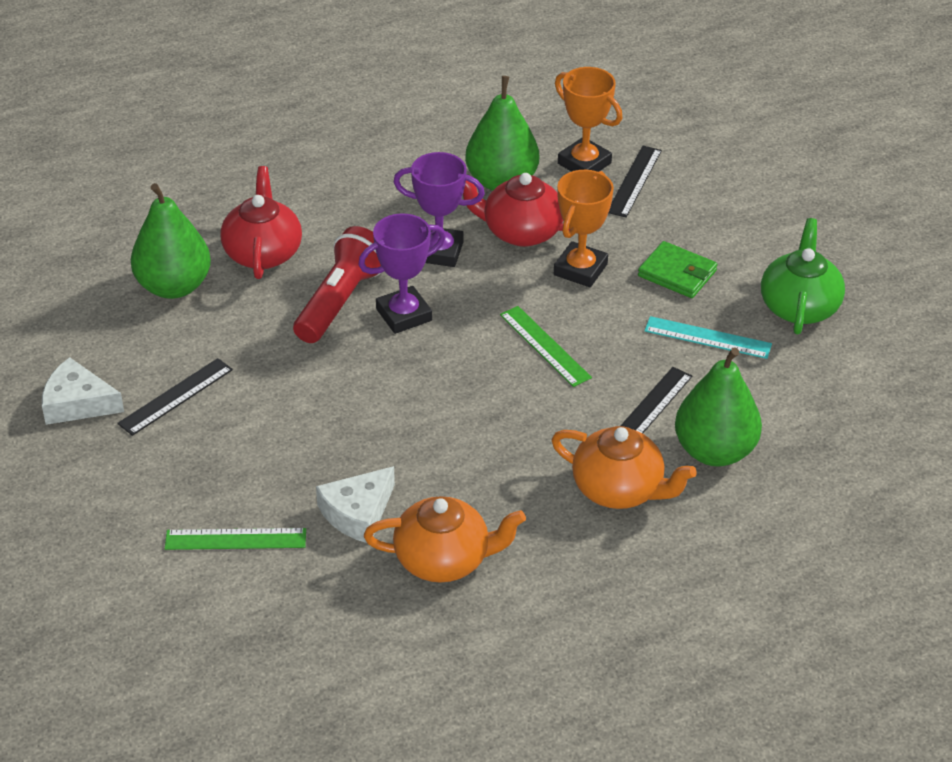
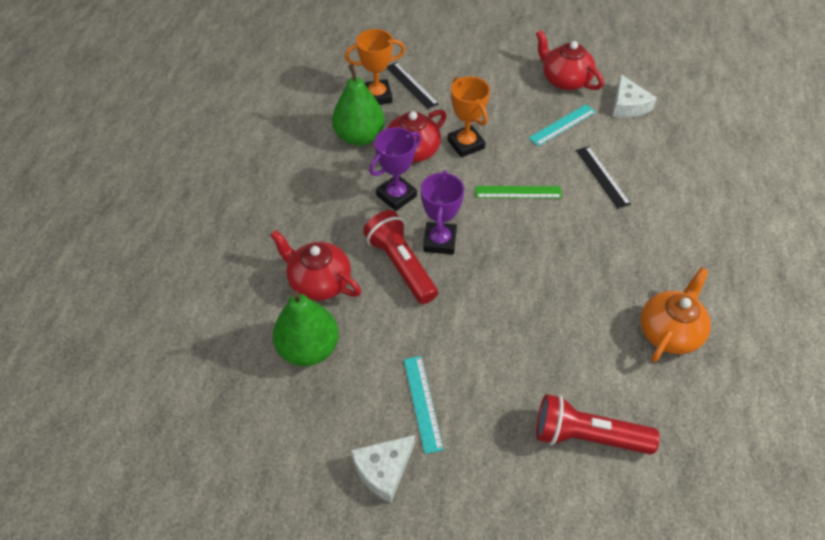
camera: 55 degrees left, 10 degrees up
black ruler [117,358,233,436] -> turquoise ruler [404,356,444,454]
green ruler [165,528,306,550] -> red flashlight [536,394,660,455]
white cheese [316,466,395,543] -> white cheese moved to [613,74,657,118]
orange teapot [552,426,697,509] -> none
green wallet [638,241,717,298] -> none
green pear [675,347,762,467] -> none
green teapot [761,218,845,334] -> red teapot [536,30,604,90]

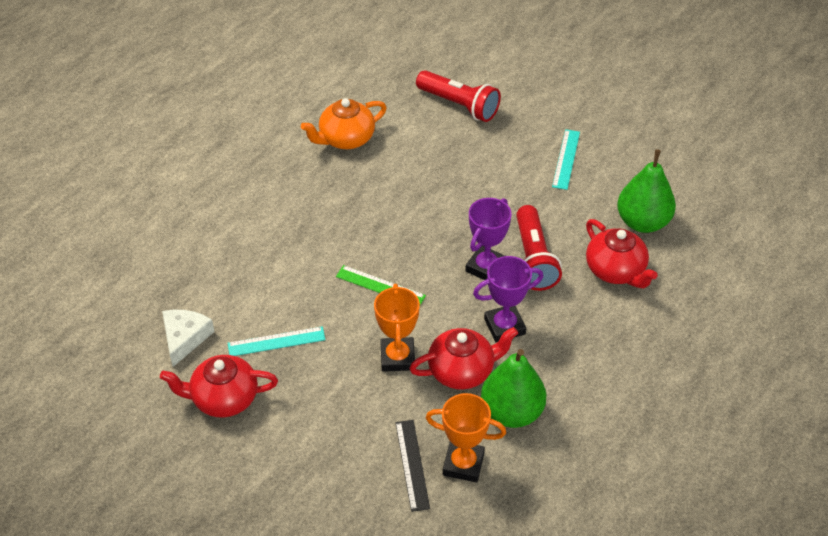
camera: 155 degrees left, 5 degrees down
white cheese [351,435,415,503] -> none
red teapot [536,30,604,90] -> red teapot turned 105 degrees clockwise [160,355,278,417]
black ruler [576,146,631,209] -> none

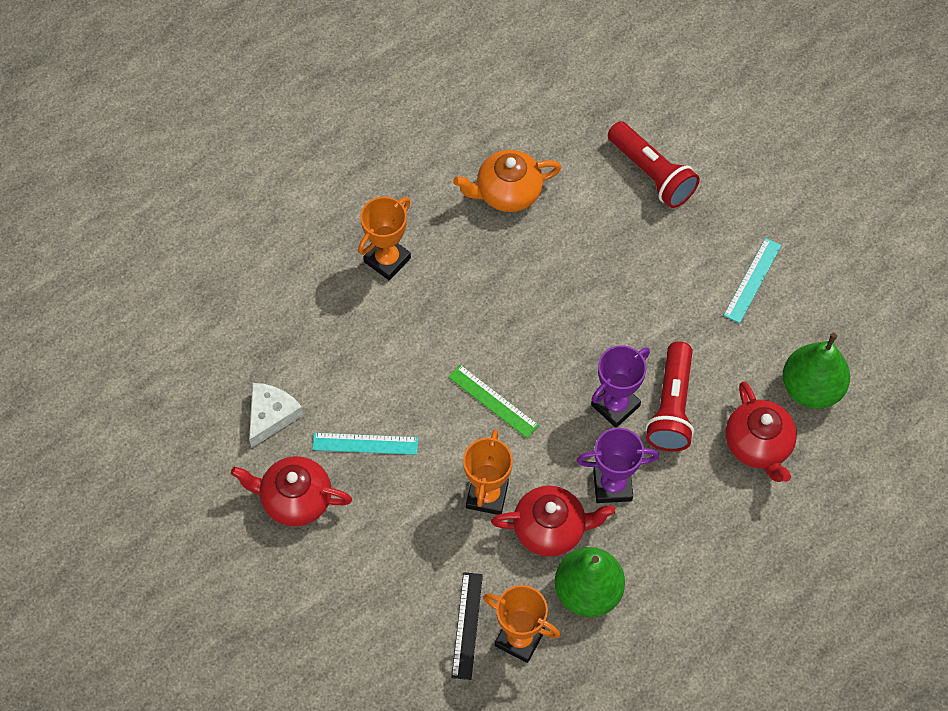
camera: 15 degrees right, 15 degrees up
none -> orange trophy [358,196,411,280]

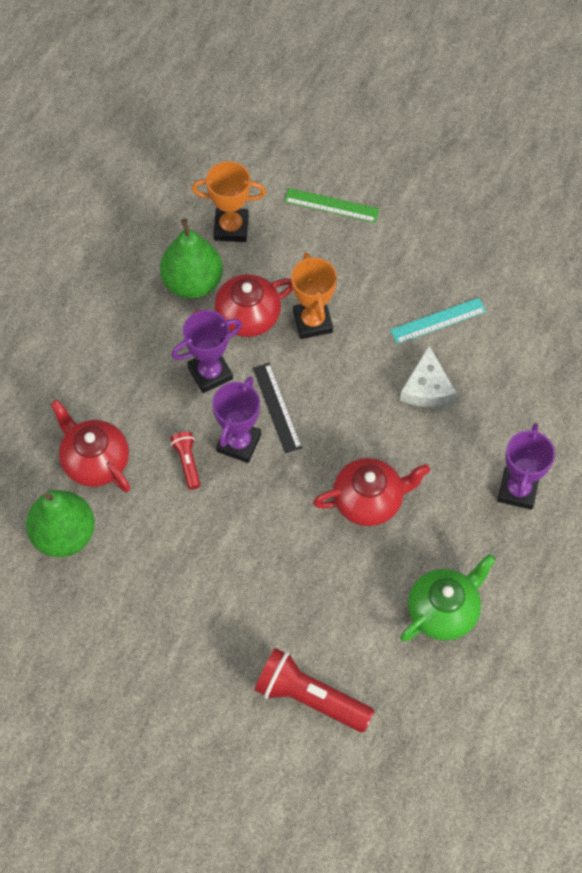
camera: 155 degrees right, 0 degrees up
red teapot [231,456,352,526] -> red teapot moved to [313,458,430,526]
white cheese [249,383,304,448] -> white cheese moved to [400,346,457,407]
orange trophy [358,196,411,280] -> purple trophy [498,423,555,510]
green ruler [448,365,539,438] -> green ruler moved to [284,188,380,223]
black ruler [452,572,483,680] -> black ruler moved to [253,363,302,454]
orange teapot [453,150,562,212] -> green teapot [400,554,496,642]
red flashlight [646,341,694,452] -> red flashlight [170,432,201,490], size x0.52
turquoise ruler [723,238,782,323] -> none

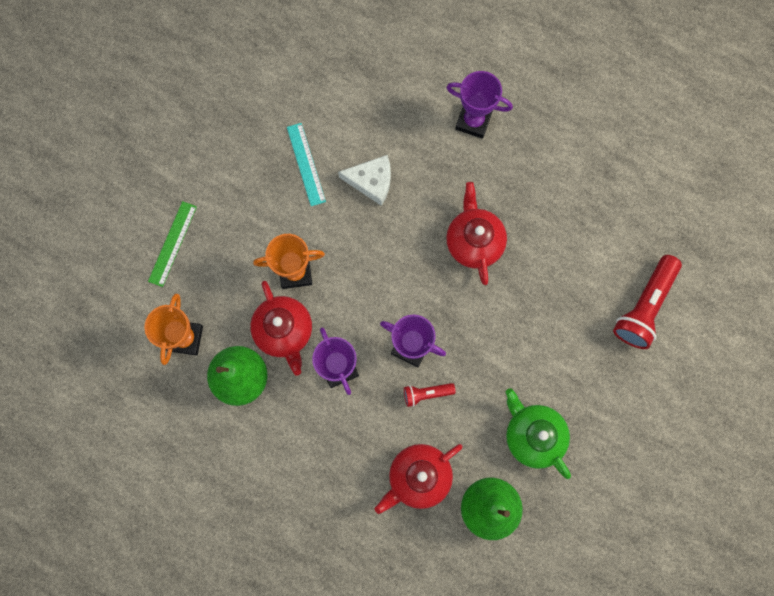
camera: 85 degrees left, 15 degrees up
black ruler [253,363,302,454] -> none
green teapot [400,554,496,642] -> green teapot moved to [506,388,571,479]

